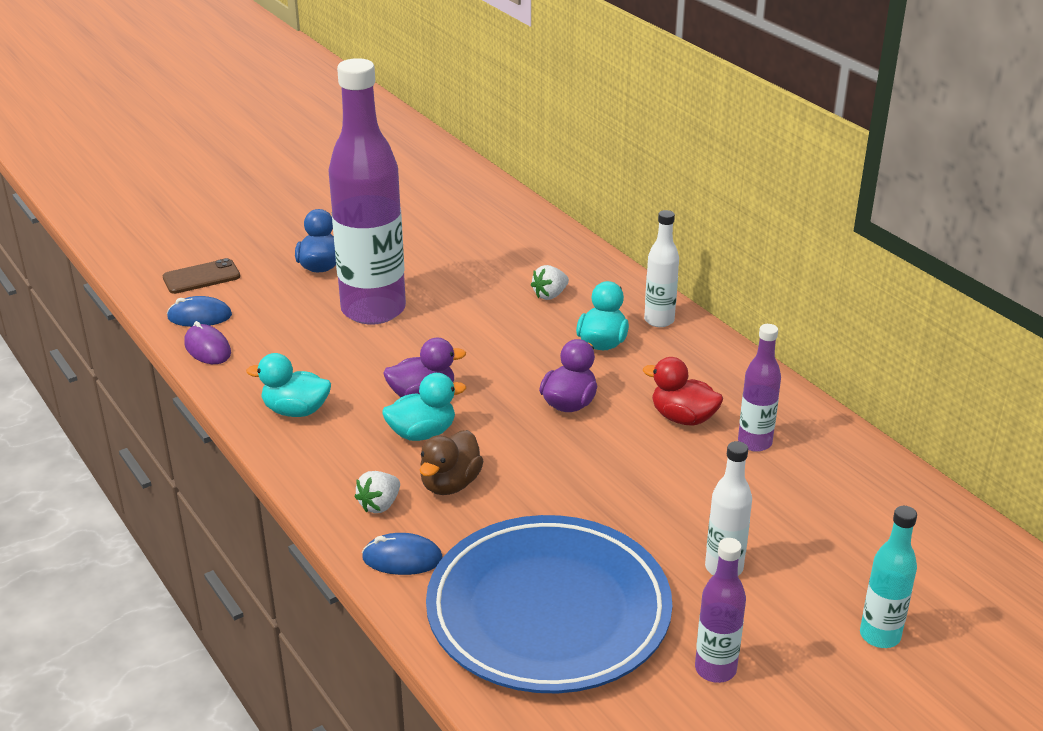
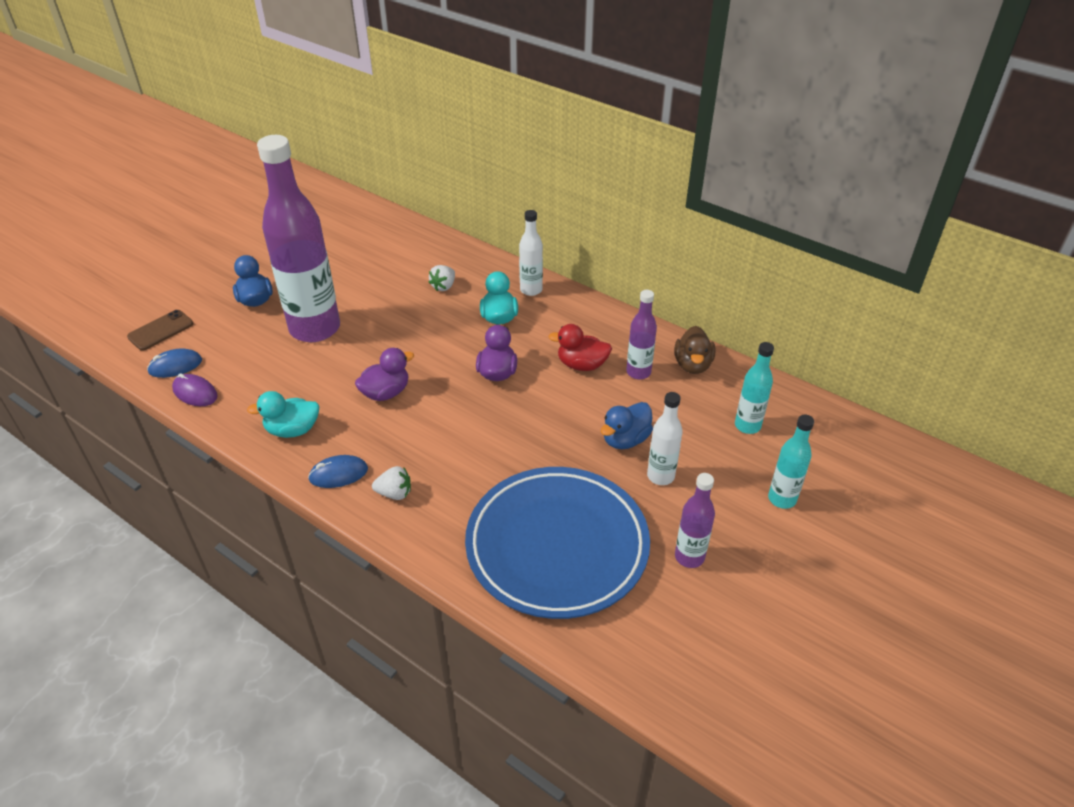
camera: 20 degrees left, 10 degrees up
white strawberry [355,471,400,513] -> white strawberry turned 105 degrees counterclockwise [372,466,411,500]
blue mouse [362,533,443,575] -> blue mouse moved to [308,455,368,488]
turquoise duck [382,373,466,441] -> none
brown duck [420,430,484,495] -> brown duck moved to [674,326,715,374]
none -> blue duck [601,402,653,449]
none -> turquoise bottle [735,342,774,434]

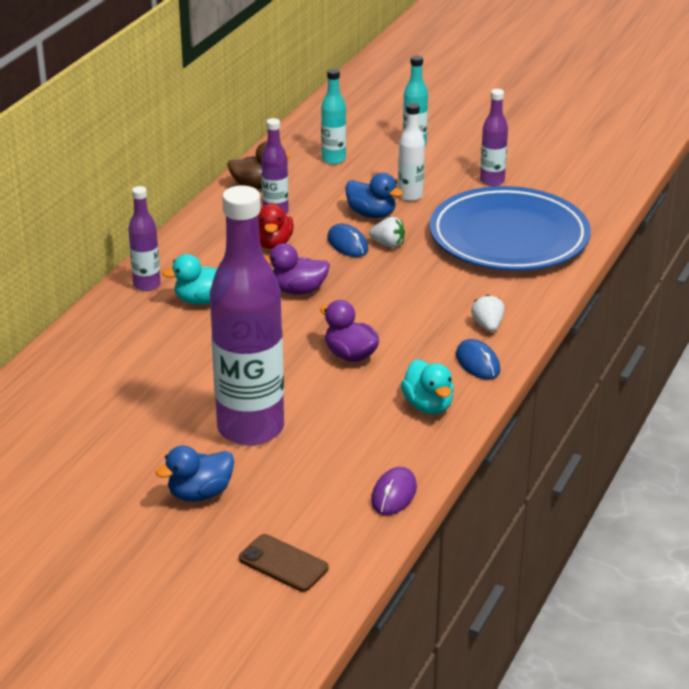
camera: 100 degrees left, 10 degrees down
blue mouse [147,348,202,378] -> blue mouse moved to [327,224,368,257]
white strawberry [428,265,455,291] -> white strawberry moved to [369,217,405,248]
white bottle [519,210,543,296] -> purple bottle [128,186,161,291]

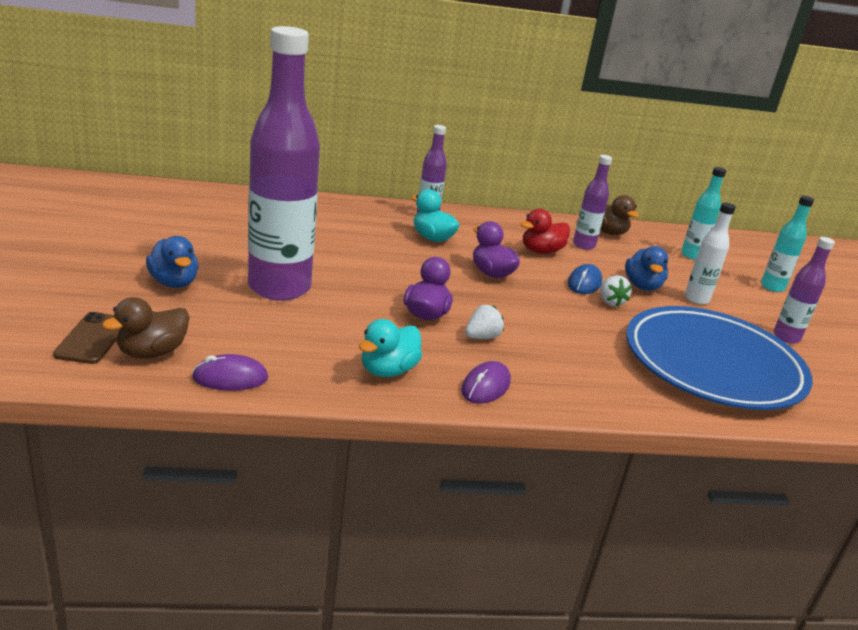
camera: 55 degrees right, 5 degrees down
blue duck [156,445,234,502] -> blue duck turned 150 degrees counterclockwise [146,236,199,288]
blue mouse [456,339,500,380] -> purple mouse [461,361,511,404]
white strawberry [471,294,505,332] -> white strawberry moved to [465,305,504,339]
none -> brown duck [102,297,190,358]

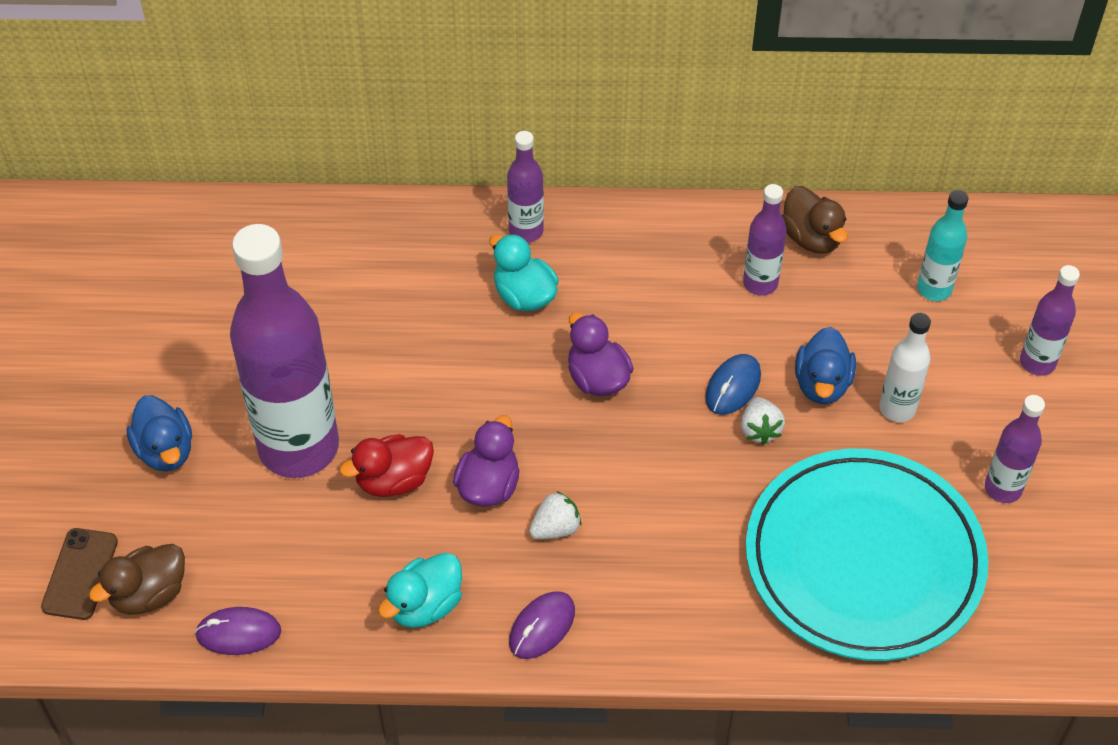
camera: 10 degrees right, 25 degrees up
red duck [520,209,570,254] -> red duck moved to [339,434,434,497]
blue plate [626,306,813,410] -> turquoise plate [746,449,988,661]
turquoise bottle [761,196,814,292] -> purple bottle [1020,265,1080,376]

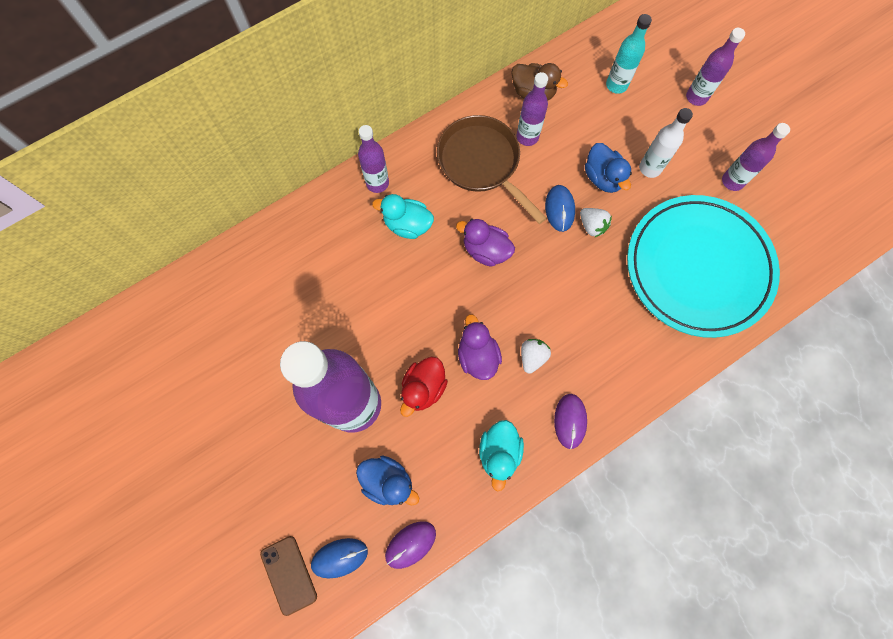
camera: 35 degrees left, 20 degrees up
brown duck [89,544,185,615] -> blue mouse [311,538,368,578]
blue duck [126,395,192,472] -> blue duck moved to [356,455,419,506]
none -> brown pan [437,115,547,224]

